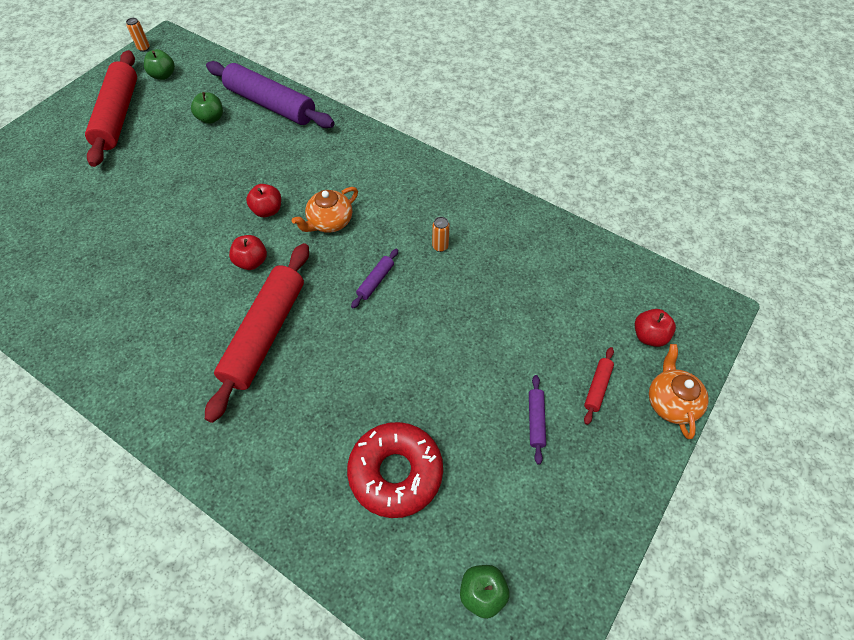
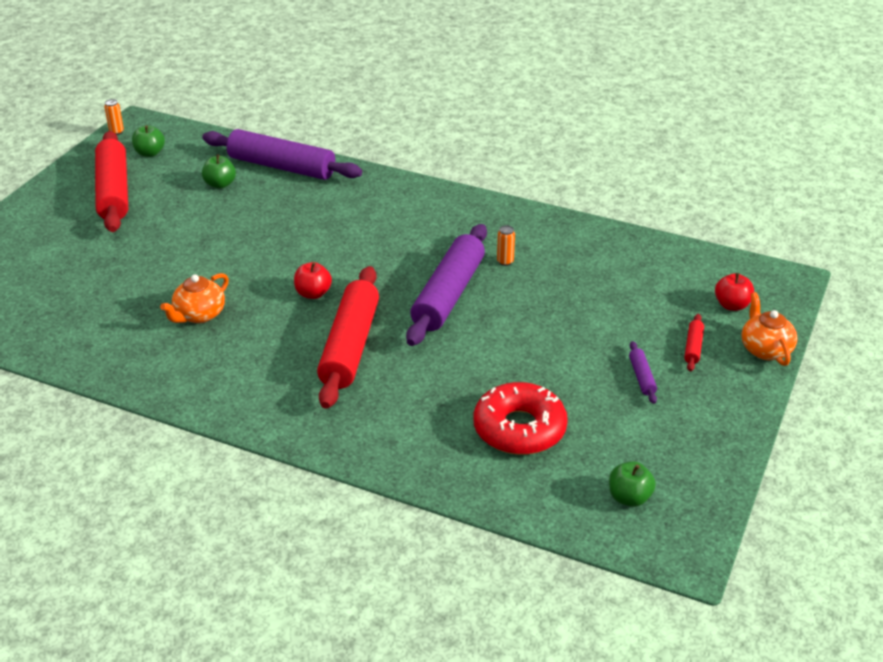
camera: 10 degrees left, 20 degrees down
red apple [246,184,281,217] -> none
orange teapot [292,187,358,233] -> orange teapot moved to [160,273,229,323]
purple rolling pin [351,249,398,308] -> purple rolling pin [406,224,487,346], size x2.43

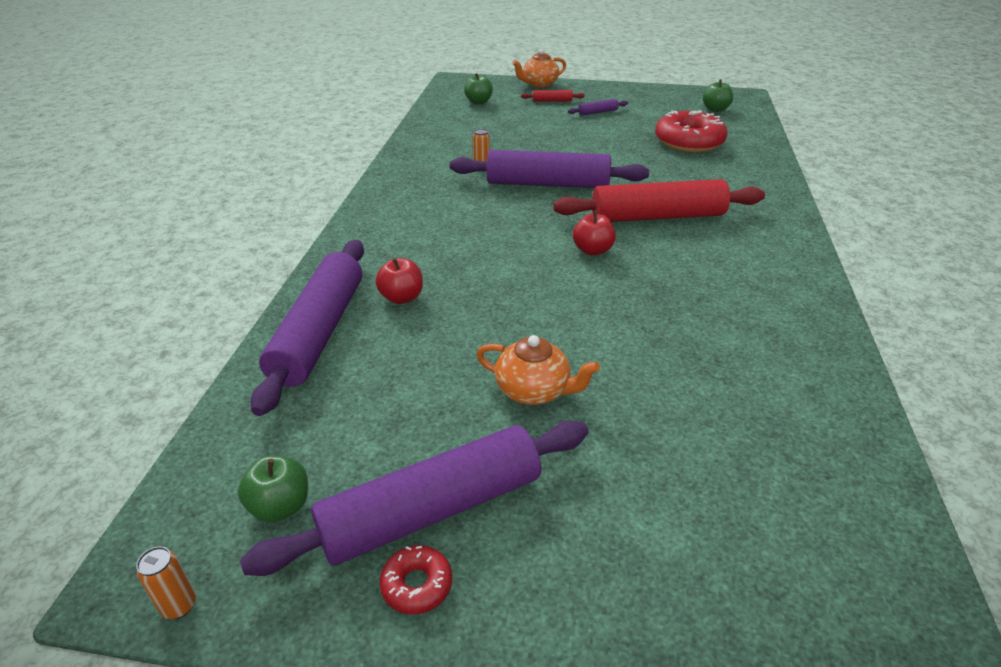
camera: 105 degrees left, 0 degrees up
red rolling pin [95,131,128,232] -> purple rolling pin [240,421,589,576]
orange teapot [160,273,229,323] -> orange teapot moved to [476,335,600,405]
green apple [202,154,236,189] -> green apple moved to [464,73,493,105]
red apple [715,273,754,311] -> red apple moved to [375,258,423,304]
none -> red donut [379,545,452,614]

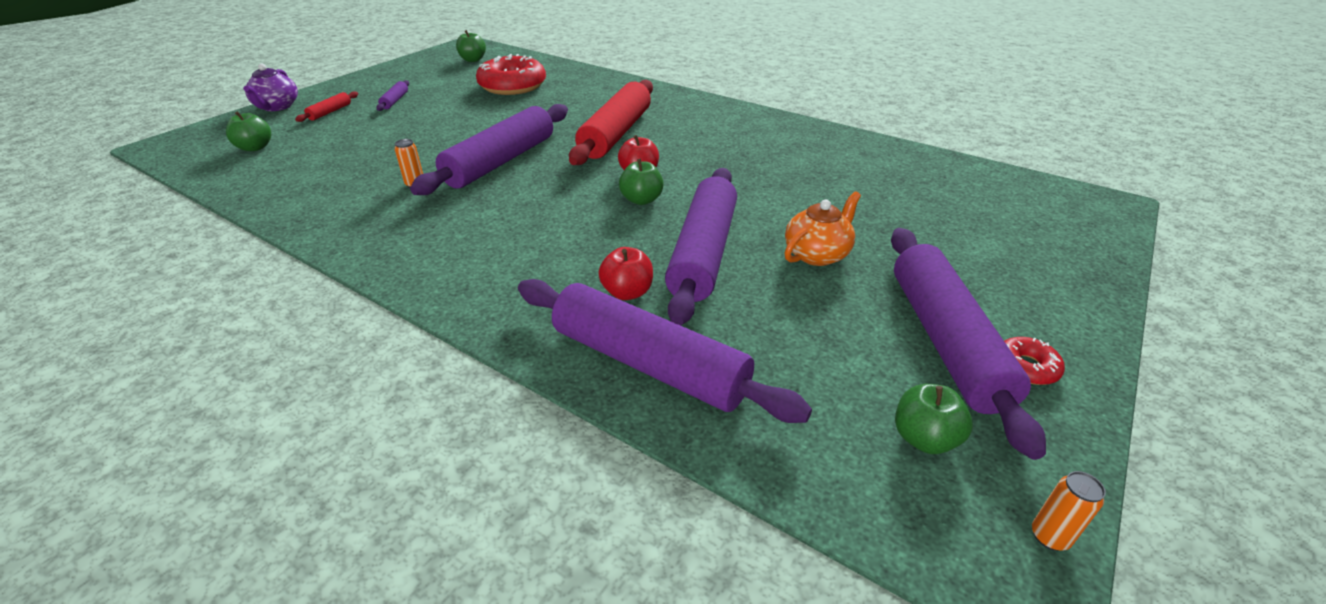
camera: 65 degrees left, 0 degrees up
orange teapot [512,49,566,88] -> purple teapot [243,63,298,111]
none -> green apple [619,159,664,205]
none -> purple rolling pin [665,168,737,326]

